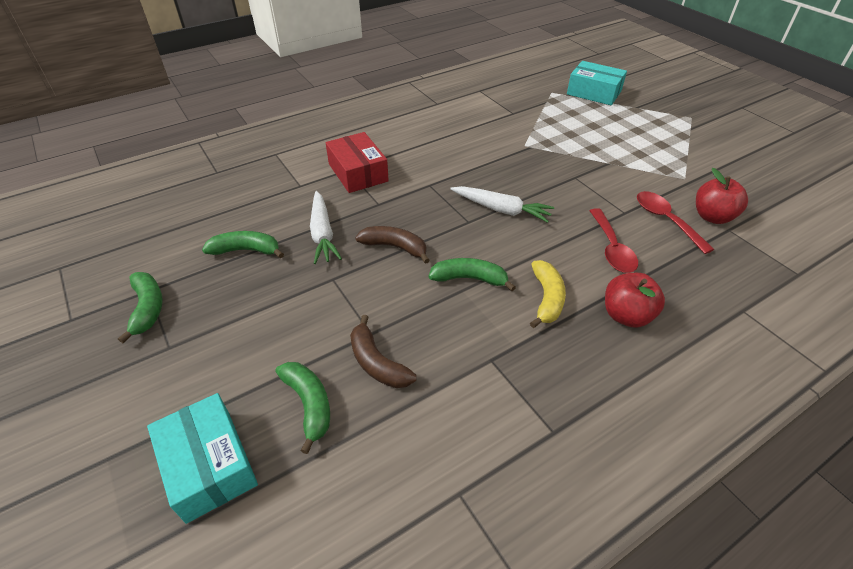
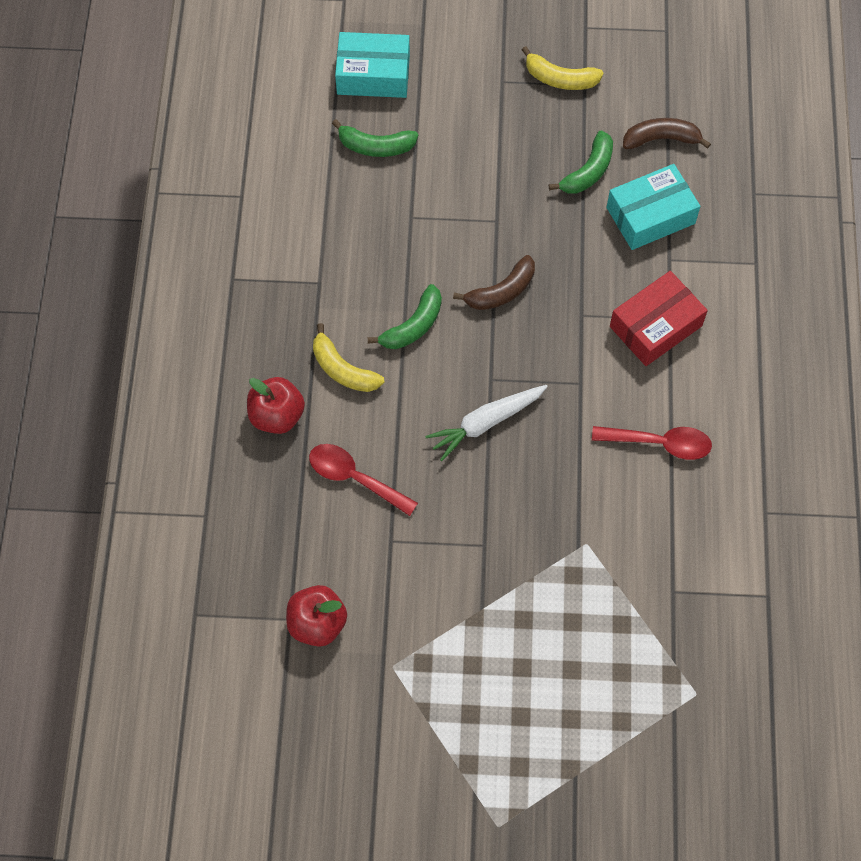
camera: 125 degrees right, 20 degrees up
green banana [118,272,163,343] -> yellow banana [522,46,603,90]
white carrot [310,191,342,264] -> none
red box [326,132,389,193] -> red box turned 45 degrees counterclockwise [610,271,708,366]
brown banana [350,315,417,388] -> brown banana moved to [623,118,711,149]
turquoise box [567,61,627,105] -> turquoise box moved to [607,164,700,250]
red spoon [637,191,714,254] -> red spoon moved to [592,426,712,460]

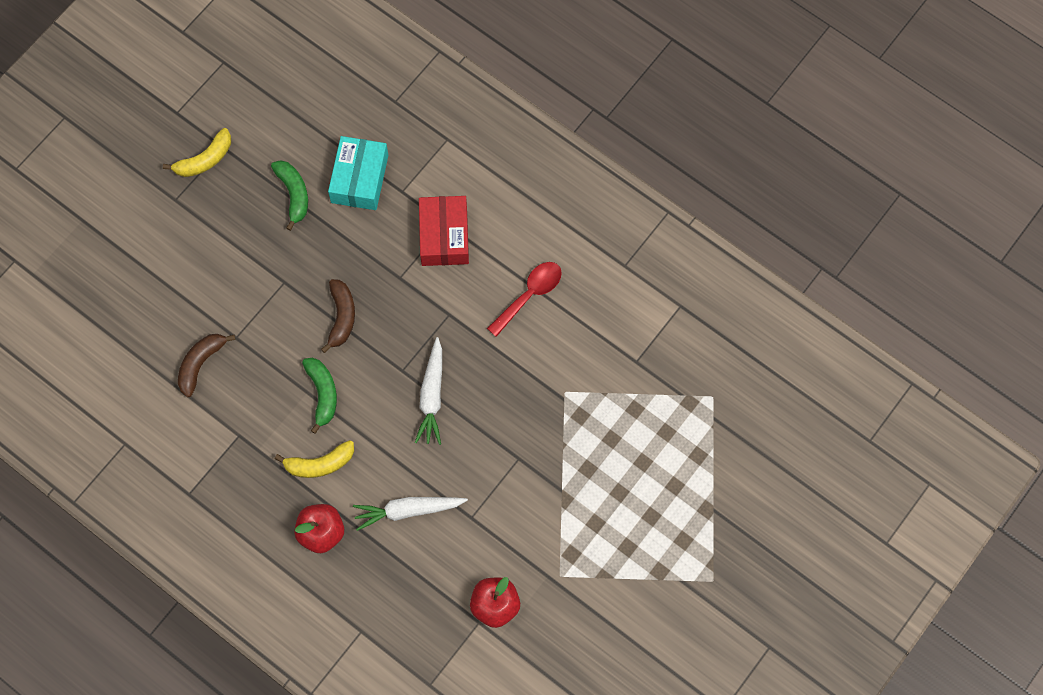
camera: 55 degrees left, 5 degrees up
red spoon [309,444,418,516] -> white carrot [353,497,468,531]
green banana [332,119,418,157] -> none
turquoise box [335,32,410,98] -> none
brown banana [623,118,711,149] -> brown banana moved to [178,334,236,397]

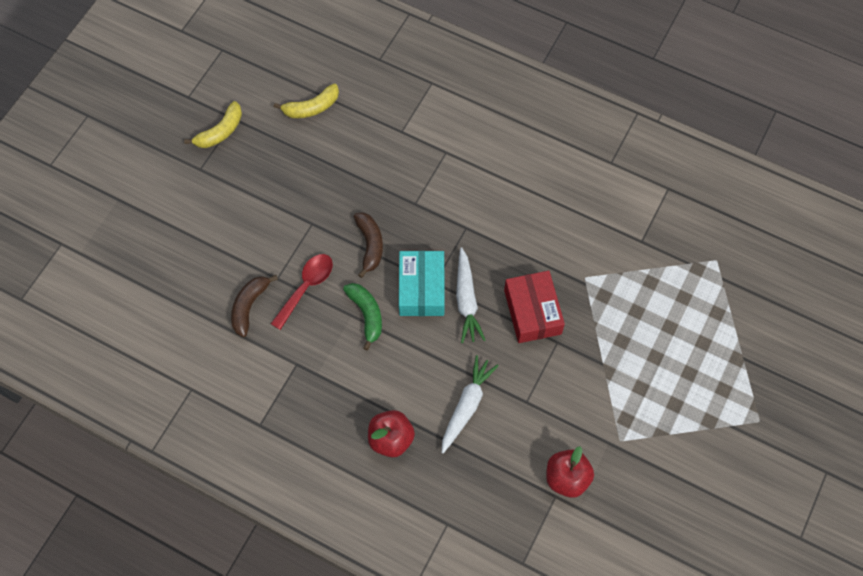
camera: 10 degrees left, 5 degrees down
green banana [271,160,308,231] -> none
yellow banana [275,440,354,478] -> yellow banana moved to [274,84,339,118]
turquoise box [328,136,388,210] -> turquoise box moved to [399,251,445,316]
white carrot [353,497,468,531] -> white carrot turned 135 degrees clockwise [442,355,499,454]
red box [419,196,469,266] -> red box moved to [504,271,565,343]
red spoon [487,262,562,337] -> red spoon moved to [271,254,333,330]

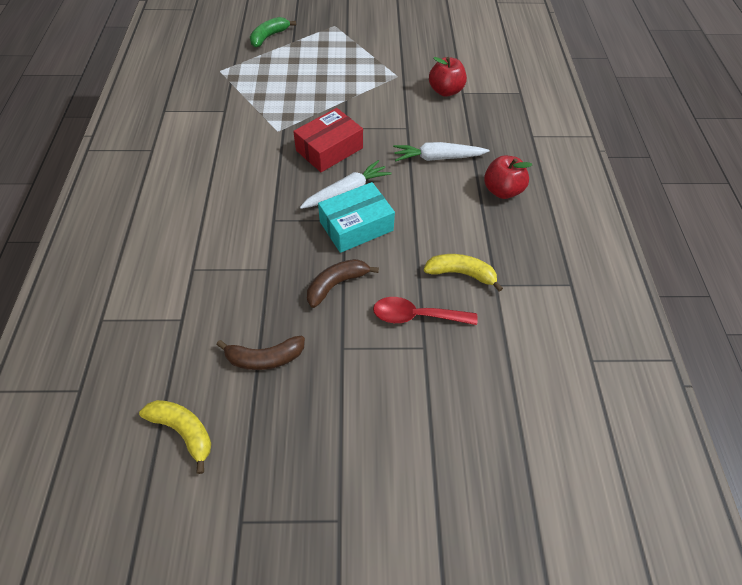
camera: 120 degrees left, 10 degrees down
yellow banana [184,101,242,148] -> yellow banana moved to [424,254,503,292]
brown banana [231,275,278,337] -> brown banana moved to [217,336,305,370]
green banana [343,283,382,350] -> green banana moved to [250,17,296,48]

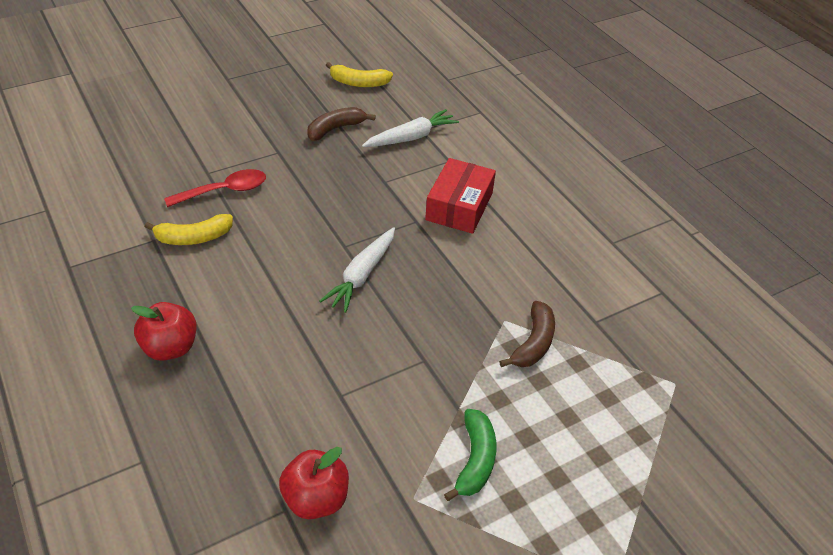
camera: 150 degrees right, 10 degrees down
green banana [250,17,296,48] -> green banana moved to [444,409,496,501]
red box [293,108,363,172] -> red box moved to [425,158,496,234]
brown banana [307,259,379,308] -> brown banana moved to [499,301,555,367]
turquoise box [318,182,395,253] -> none
white carrot [393,142,490,161] -> white carrot moved to [362,109,459,147]

